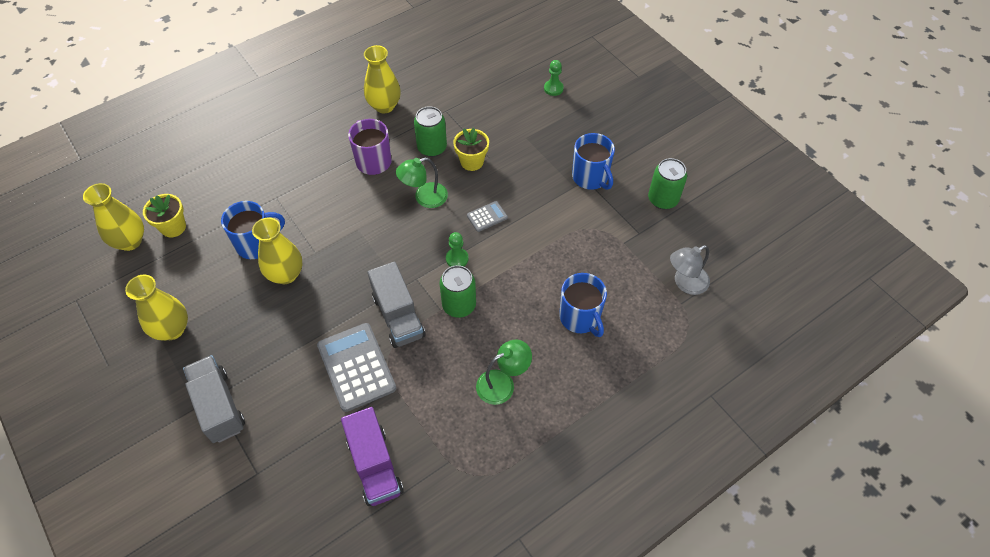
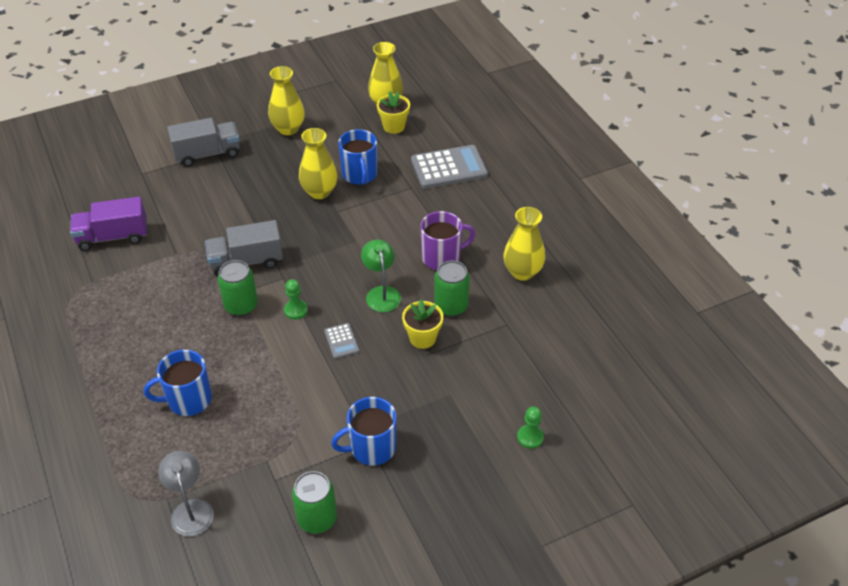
camera: 100 degrees right, 10 degrees down
grey calculator [317,323,396,412] -> grey calculator moved to [411,145,488,189]
green lamp [476,340,532,405] -> none

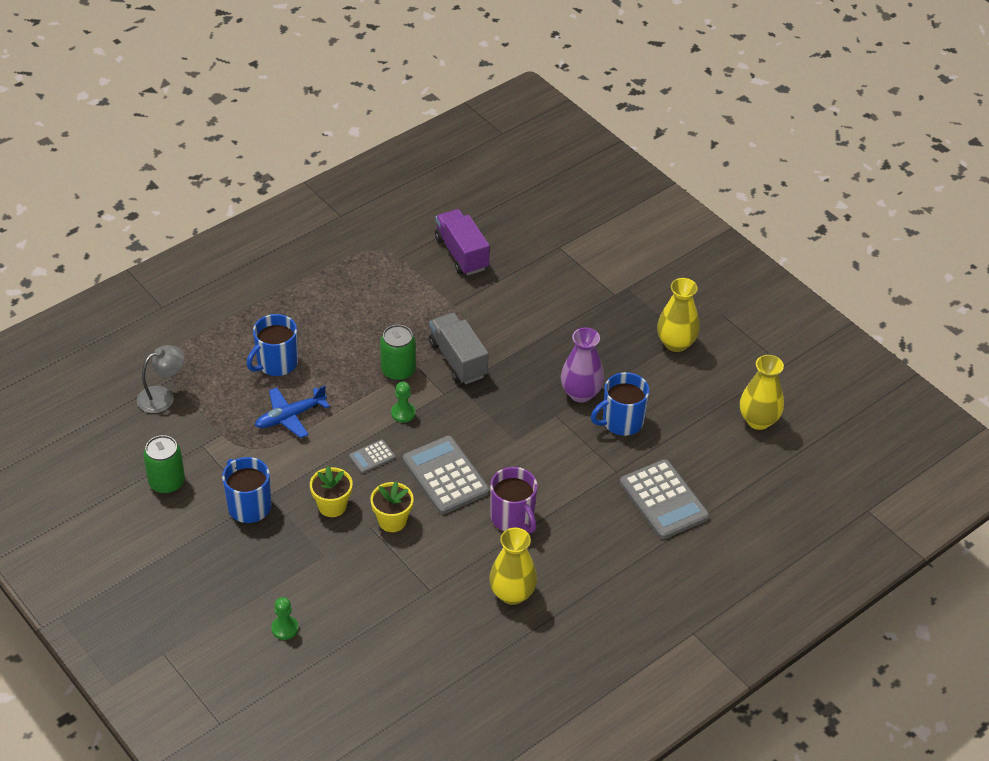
camera: 75 degrees right, 0 degrees up
blue mug [144,350,212,416] -> blue mug turned 105 degrees counterclockwise [247,314,298,376]
grey truck [167,118,240,167] -> none
yellow vase [299,128,337,199] -> purple vase [561,328,604,403]
green lamp [361,240,401,312] -> grey calculator [403,436,489,514]
yellow flower pot [377,91,410,134] -> yellow flower pot moved to [310,466,353,517]
green can [434,261,470,316] -> none
none -> blue plane [255,385,330,438]

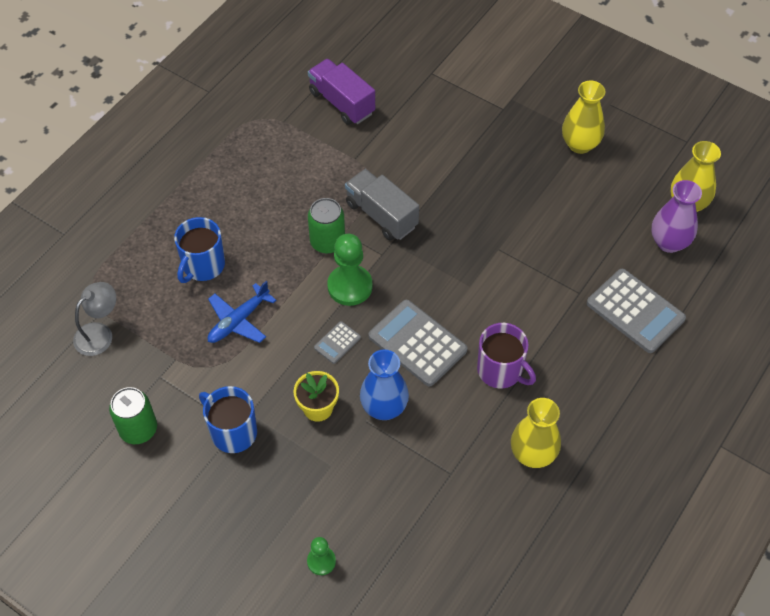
camera: 15 degrees left, 10 degrees up
yellow flower pot [370,481,414,532] -> blue vase [360,349,409,420]
green pawn [391,381,416,423] -> green pawn [327,234,373,306], size x1.80
purple vase [561,328,604,403] -> purple vase moved to [651,180,702,253]
blue mug [591,372,649,436] -> none

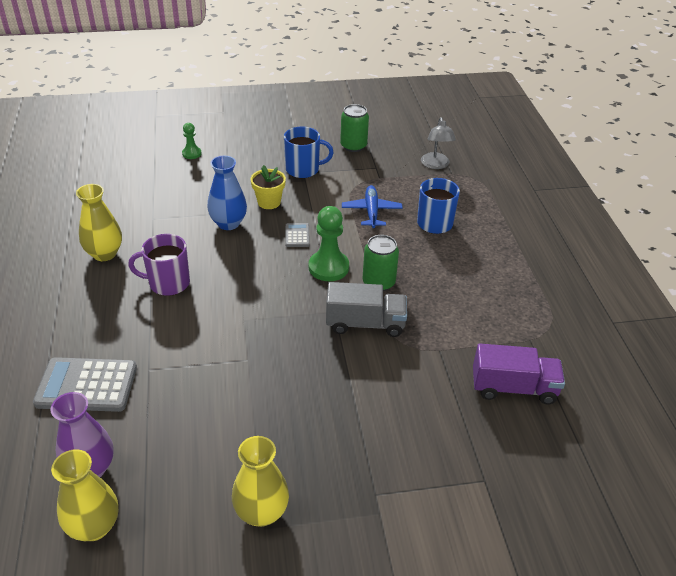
camera: 135 degrees right, 15 degrees down
grey calculator [369,300,468,386] -> none

